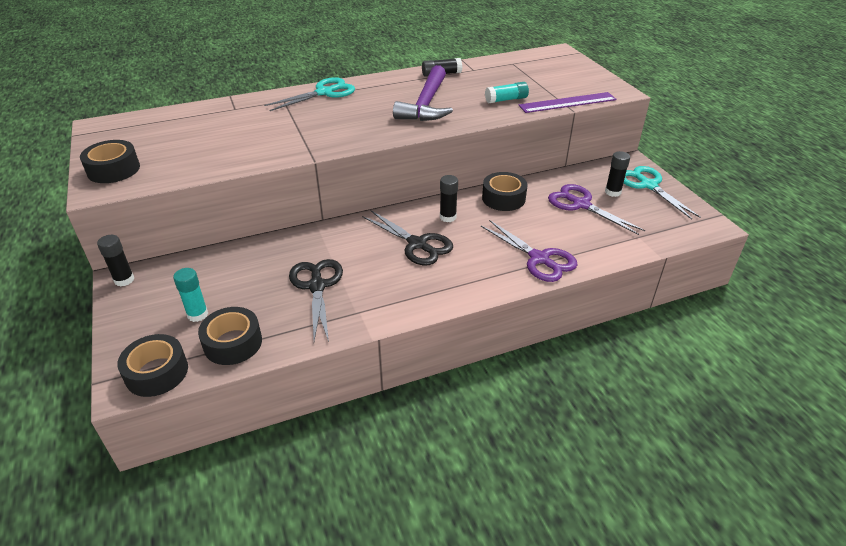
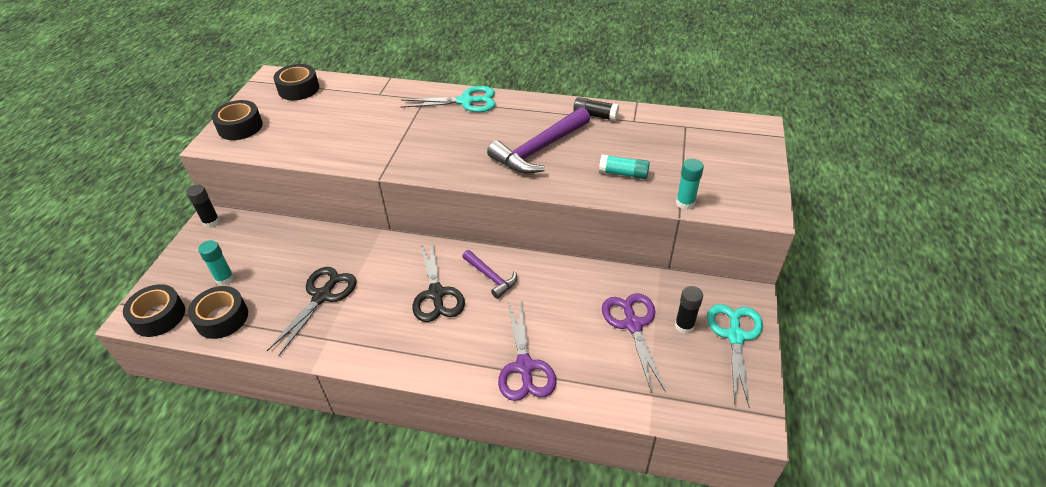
camera: 35 degrees right, 5 degrees up
black glue stick [440,175,458,222] -> purple hammer [462,250,517,299]
black tape [482,172,527,211] -> black tape moved to [273,64,319,100]
purple ruler [518,92,617,113] -> turquoise glue stick [676,159,704,210]

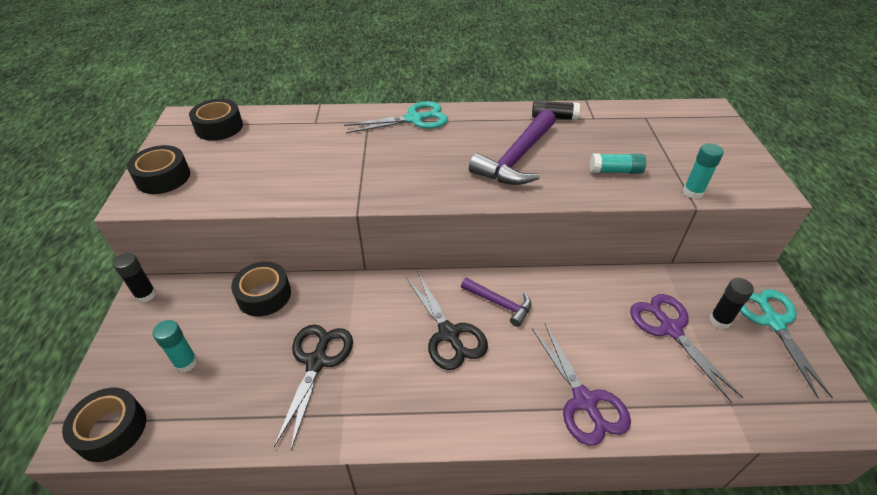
camera: 15 degrees left, 0 degrees up
black tape [188,286,248,339] -> black tape moved to [231,262,291,317]

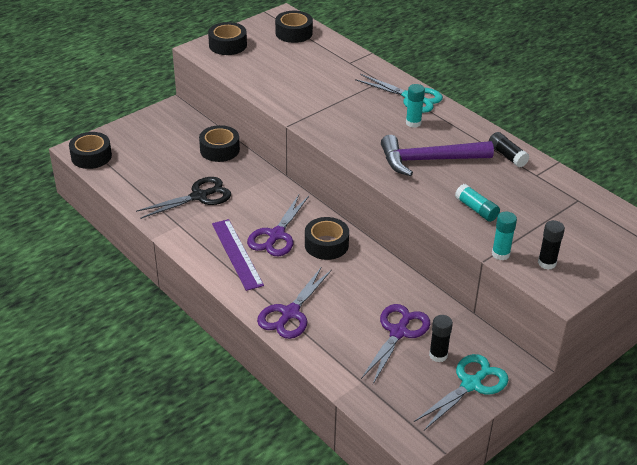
camera: 50 degrees right, 5 degrees down
black glue stick [113,253,156,303] -> black glue stick moved to [538,220,565,269]
turquoise glue stick [153,320,198,373] -> turquoise glue stick moved to [406,84,425,128]
black scissors [406,273,488,370] -> purple scissors [247,195,309,256]
purple hammer [461,278,531,327] -> black tape [305,217,349,260]
none -> purple ruler [212,219,264,291]

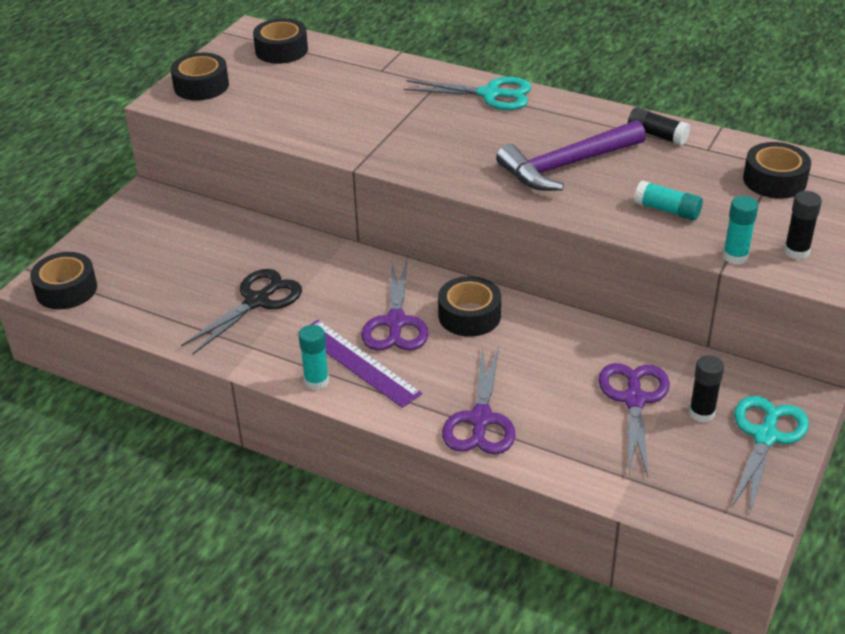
camera: 20 degrees left, 0 degrees up
black tape [199,125,240,162] -> black tape moved to [743,142,811,199]
turquoise glue stick [406,84,425,128] -> turquoise glue stick moved to [299,325,329,390]

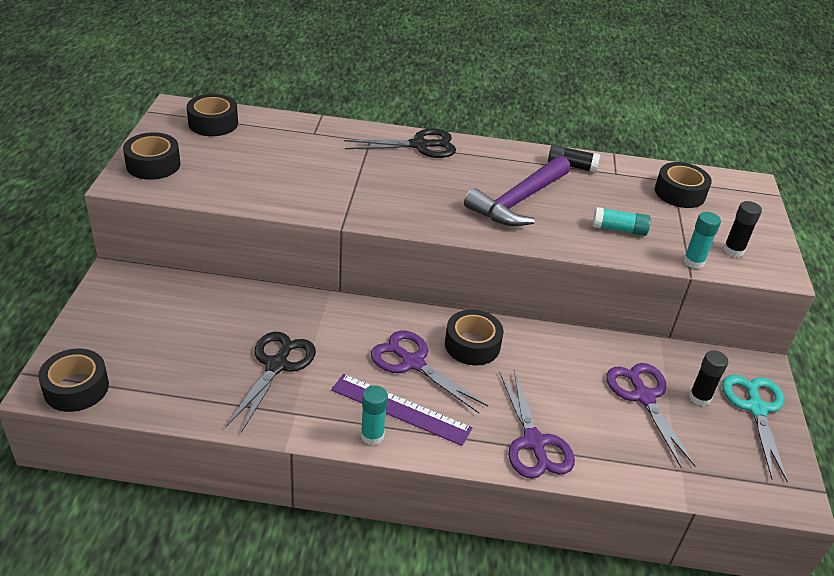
camera: 25 degrees left, 0 degrees up
purple scissors [361,260,429,351] -> purple scissors turned 150 degrees clockwise [371,331,488,413]
turquoise scissors [404,77,531,110] -> black scissors [344,128,456,158]

